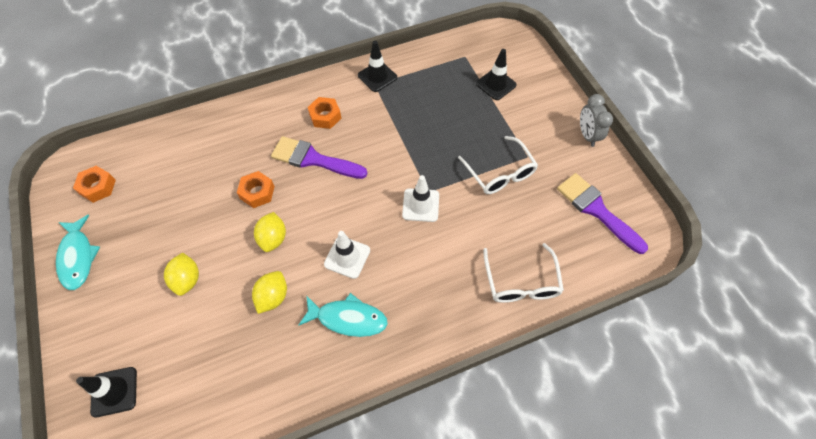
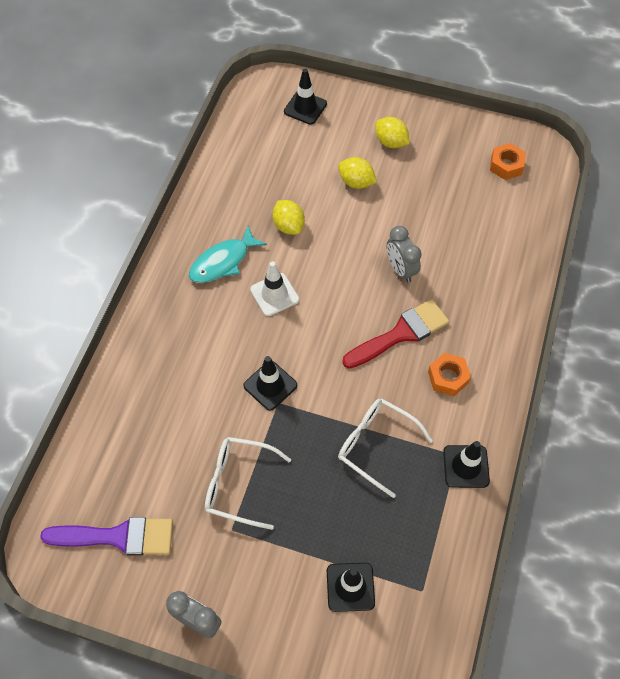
camera: 130 degrees right, 0 degrees up
turquoise fish [56,215,100,290] -> none
orange nut [237,171,275,208] -> grey clock [387,226,422,283]
yellow lemon [254,212,286,252] -> yellow lemon moved to [375,117,409,148]
purple brush [271,136,368,179] -> red brush [342,299,449,369]
white traffic cone [402,175,439,222] -> black traffic cone [244,356,297,411]
white glasses [483,243,564,303] -> white glasses moved to [338,398,433,498]

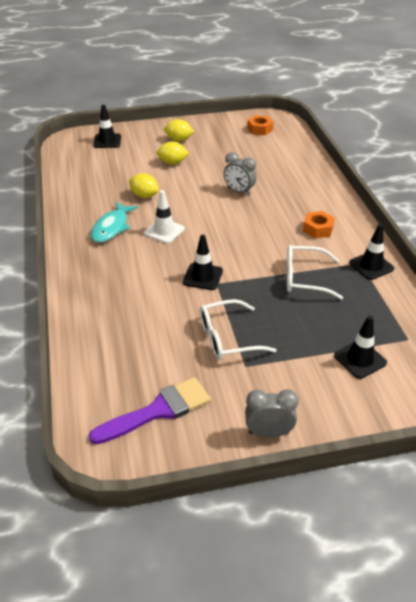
camera: 30 degrees left, 20 degrees down
red brush [342,299,449,369] -> none

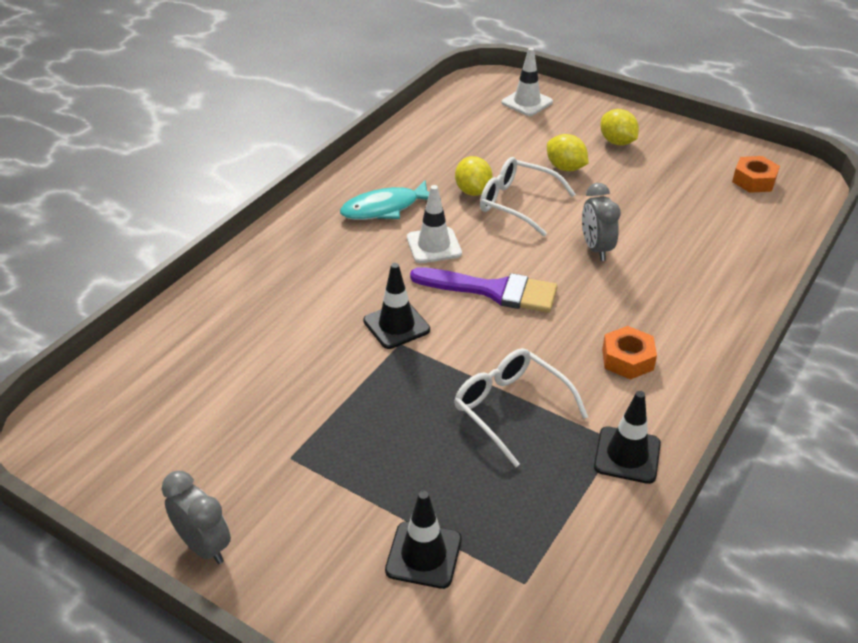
camera: 45 degrees right, 0 degrees up
purple brush [89,377,211,444] -> purple brush moved to [410,267,557,313]
black traffic cone [93,104,121,148] -> white traffic cone [502,48,553,116]
white glasses [200,299,277,360] -> white glasses moved to [480,157,576,236]

